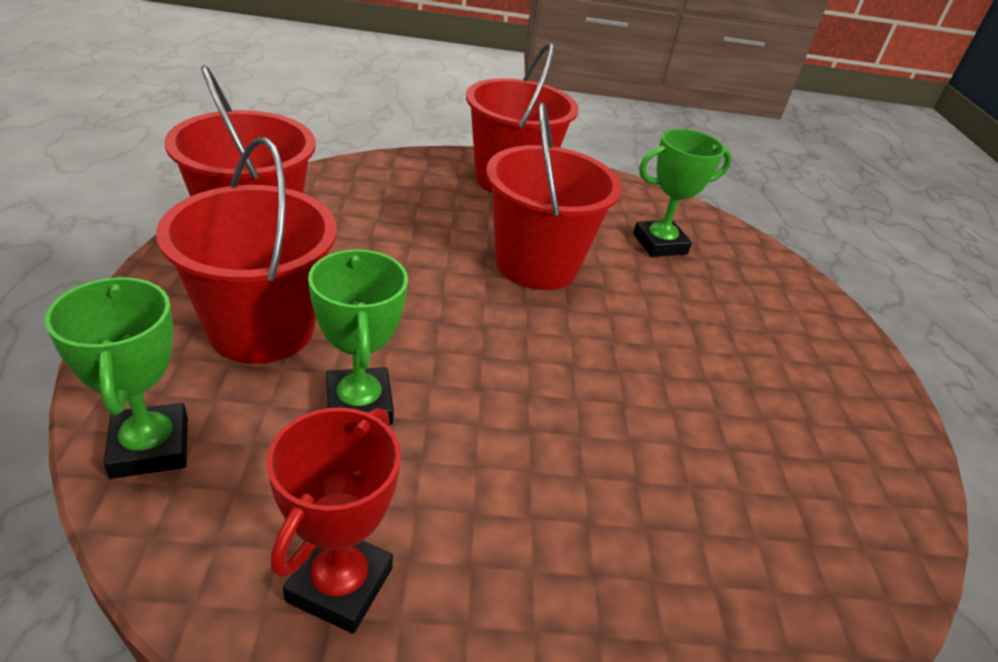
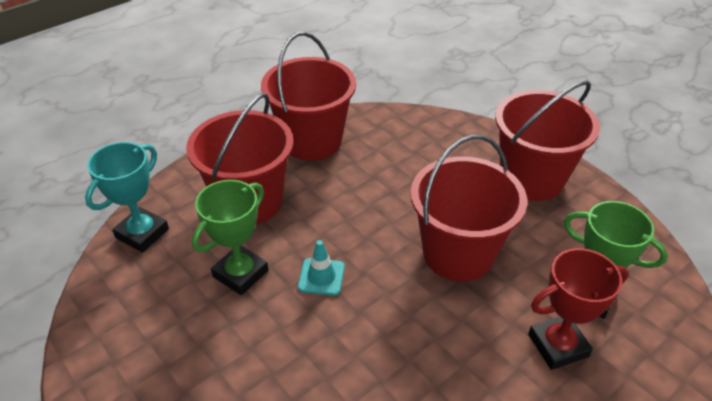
camera: 55 degrees right, 5 degrees up
green trophy [45,276,188,479] -> turquoise trophy [85,142,169,252]
red trophy [266,407,401,633] -> red trophy moved to [528,248,628,370]
none -> turquoise traffic cone [298,240,345,296]

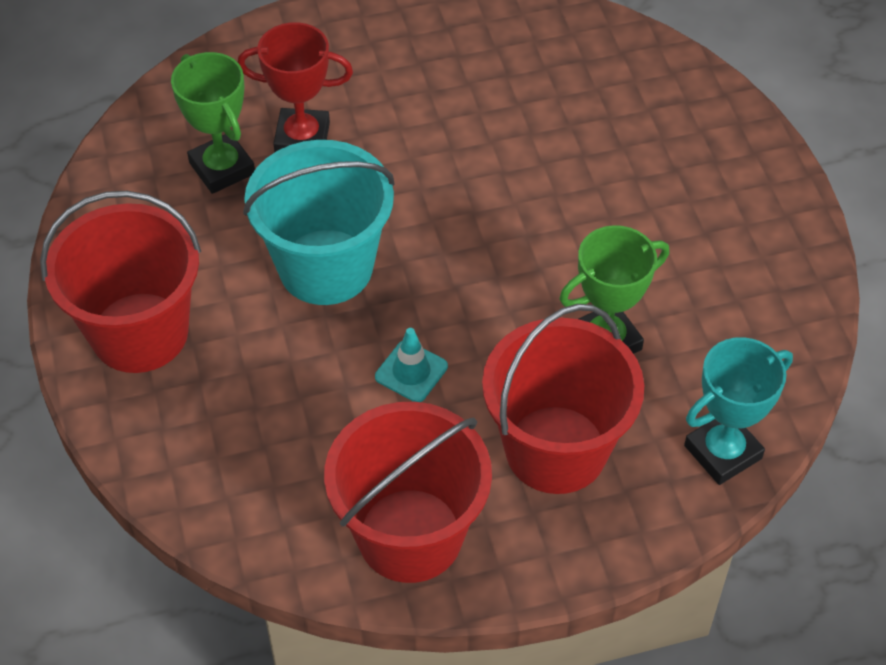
camera: 155 degrees left, 10 degrees up
turquoise traffic cone [298,240,345,296] -> turquoise traffic cone moved to [375,328,448,402]
red bucket [410,135,527,282] -> turquoise bucket [243,140,395,305]

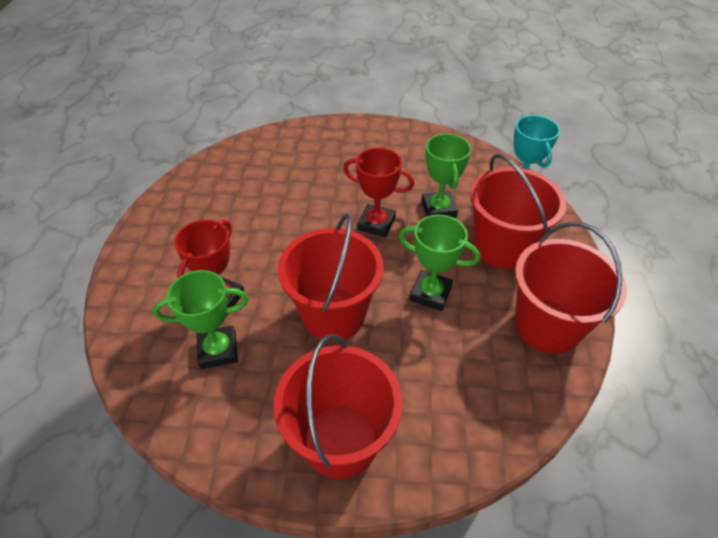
camera: 70 degrees left, 5 degrees down
turquoise bucket [243,140,395,305] -> red bucket [278,213,384,341]
turquoise traffic cone [375,328,448,402] -> green trophy [399,215,480,311]
none -> red trophy [343,148,414,237]

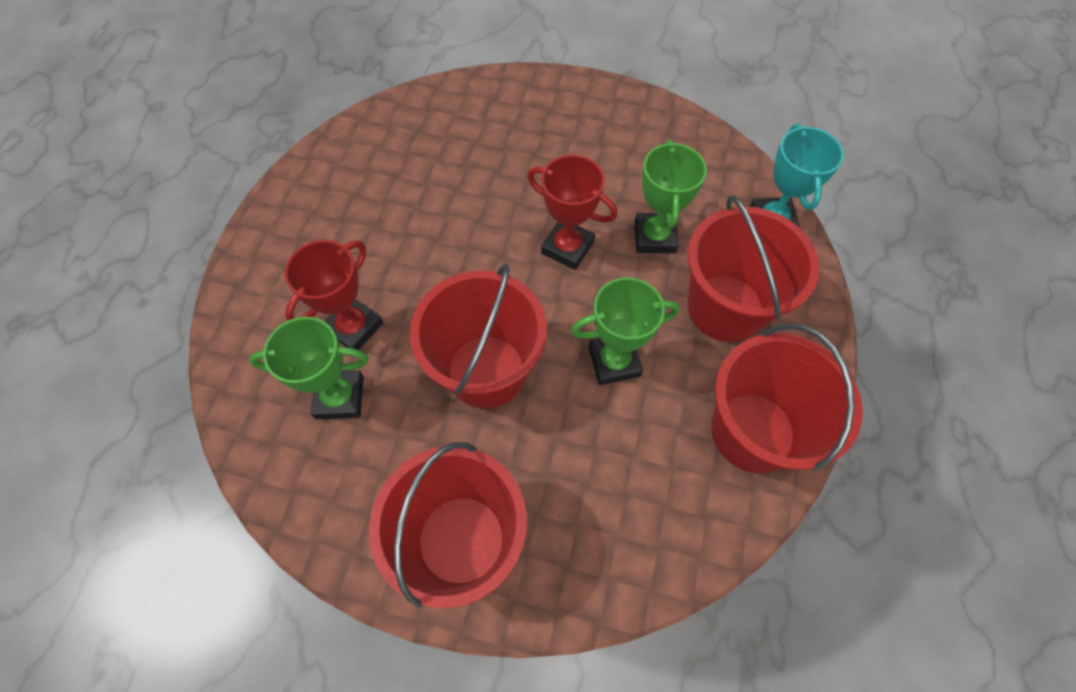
camera: 10 degrees right, 15 degrees up
green trophy [399,215,480,311] -> green trophy turned 45 degrees counterclockwise [571,277,680,385]

